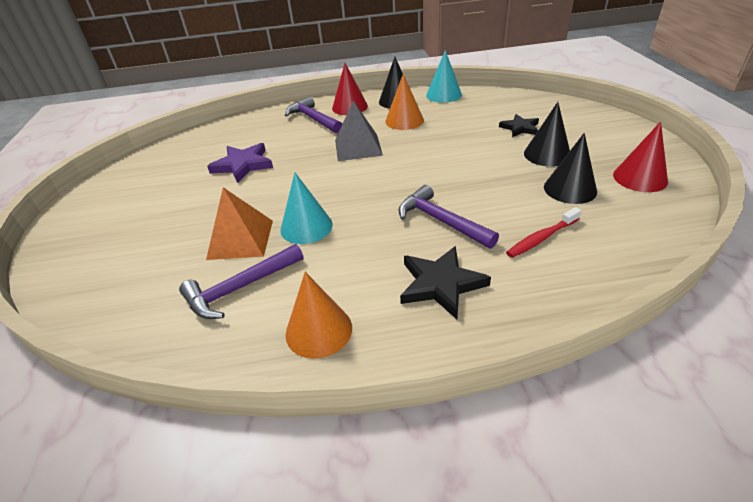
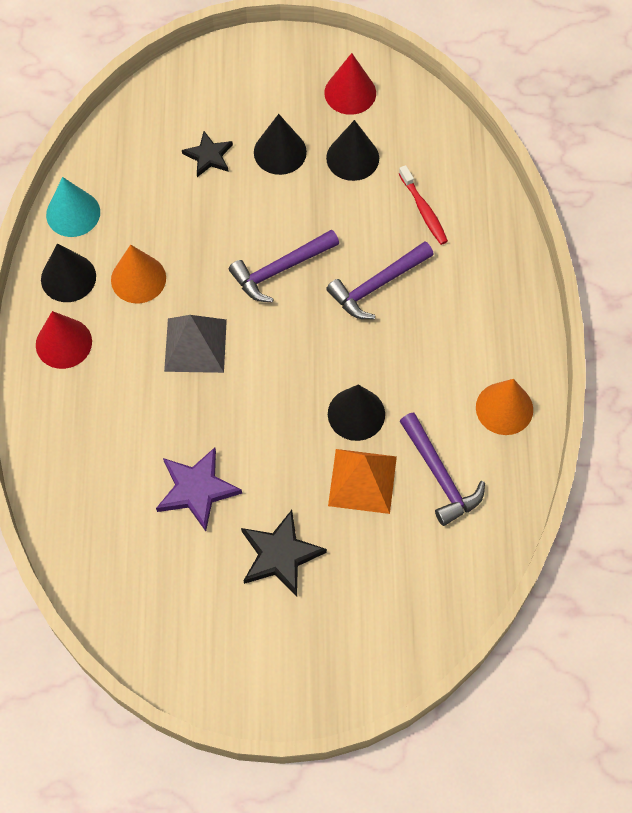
camera: 85 degrees left, 25 degrees up
turquoise cone [280,172,333,244] -> black cone [328,384,385,441]
purple hammer [285,96,342,133] -> purple hammer moved to [229,229,339,303]
black star [400,246,491,319] -> black star moved to [241,510,327,596]

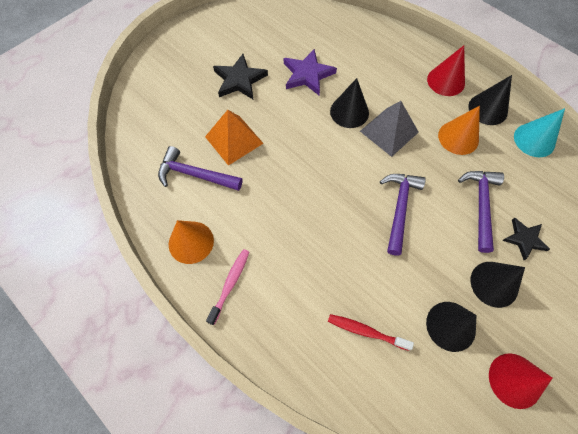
camera: 135 degrees right, 0 degrees up
purple hammer [326,241,434,319] -> purple hammer moved to [458,171,504,253]
black cone [328,384,385,441] -> black cone moved to [330,78,369,128]
none -> pink toothbrush [206,249,249,325]

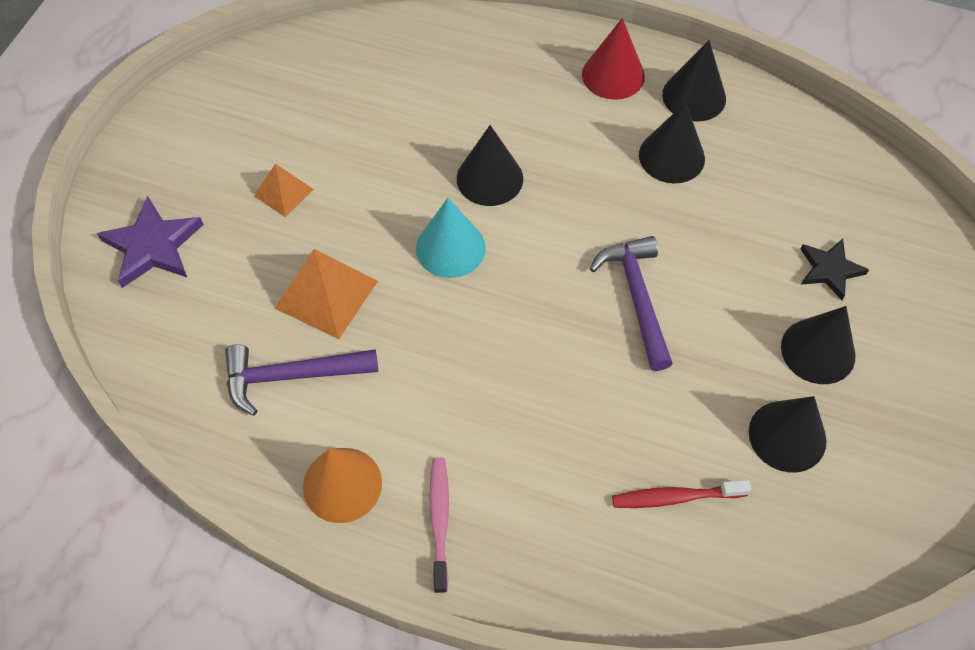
camera: 25 degrees left, 5 degrees down
black star [213,54,268,99] -> orange pyramid [254,164,314,217]
purple star [284,49,337,95] -> purple star moved to [97,196,204,288]
grey pyramid [360,101,419,157] -> none
orange cone [438,106,480,155] -> black cone [639,102,705,183]
purple hammer [458,171,504,253] -> none
red cone [489,353,552,409] -> none
turquoise cone [514,108,565,157] -> turquoise cone moved to [416,198,486,278]

